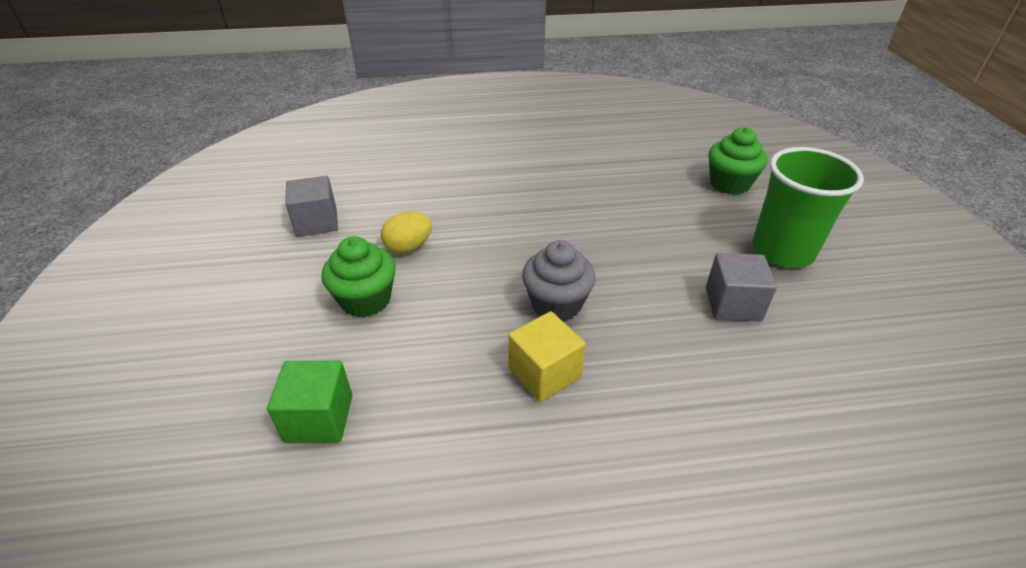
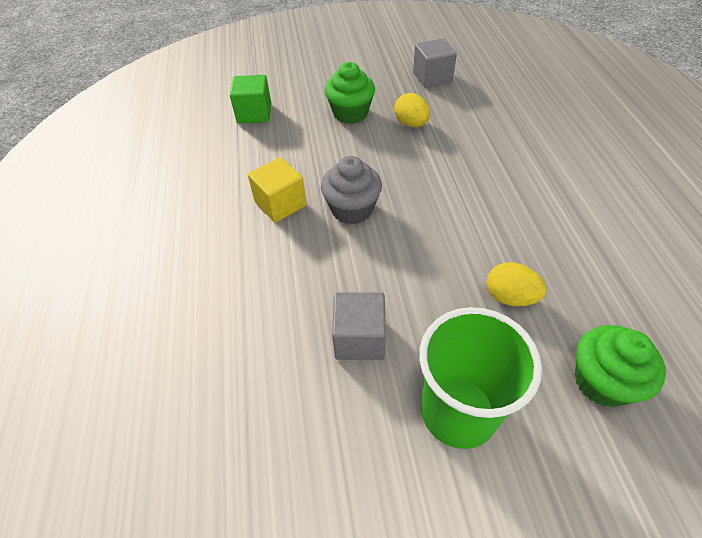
camera: 90 degrees right, 10 degrees up
none -> yellow egg [486,262,546,306]

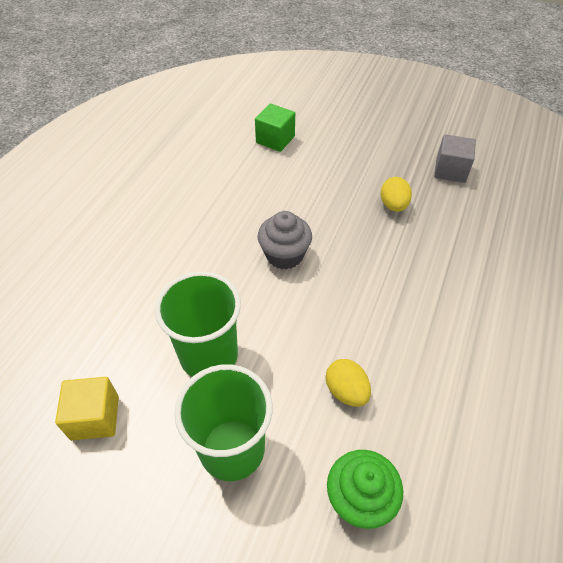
camera: 30 degrees right, 0 degrees up
yellow cube [248,157,307,223] -> yellow cube moved to [55,377,119,440]
green cupcake [325,62,375,124] -> none
grey cube [332,292,386,360] -> green cup [155,271,241,377]

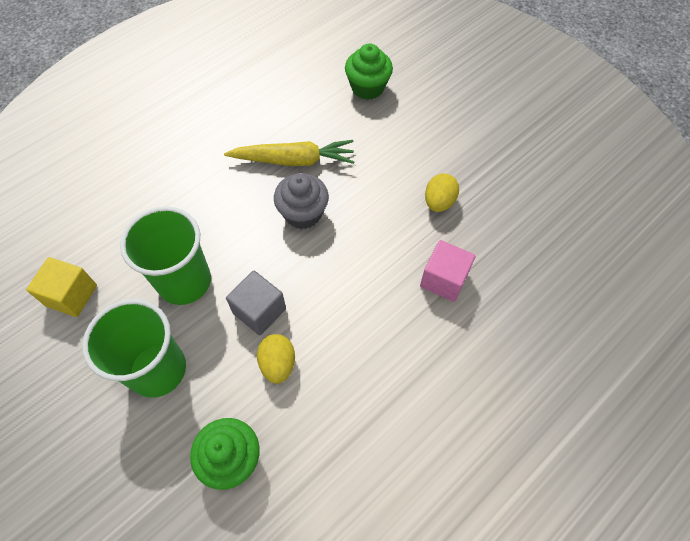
camera: 25 degrees right, 10 degrees up
green cube [255,104,295,152] -> green cupcake [345,44,393,100]
grey cube [434,134,476,183] -> grey cube moved to [226,271,286,336]
none -> yellow carrot [224,140,354,166]
none -> pink cube [420,240,475,302]

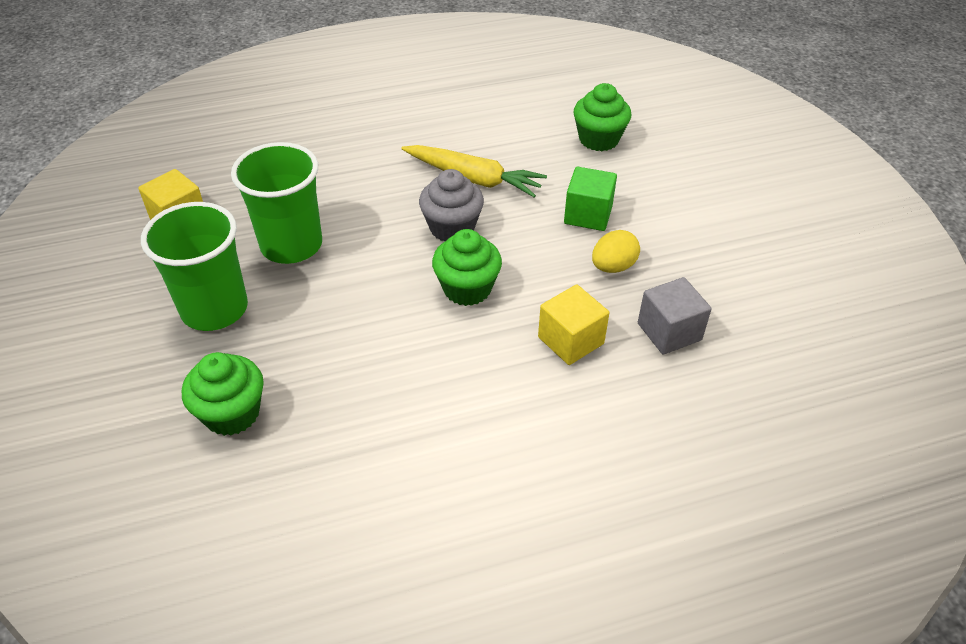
camera: 25 degrees right, 15 degrees down
grey cube [226,271,286,336] -> grey cube moved to [638,277,712,355]
yellow egg [257,334,295,384] -> none
pink cube [420,240,475,302] -> yellow cube [538,284,609,365]
none -> green cupcake [432,229,502,306]
none -> green cube [564,166,617,231]

